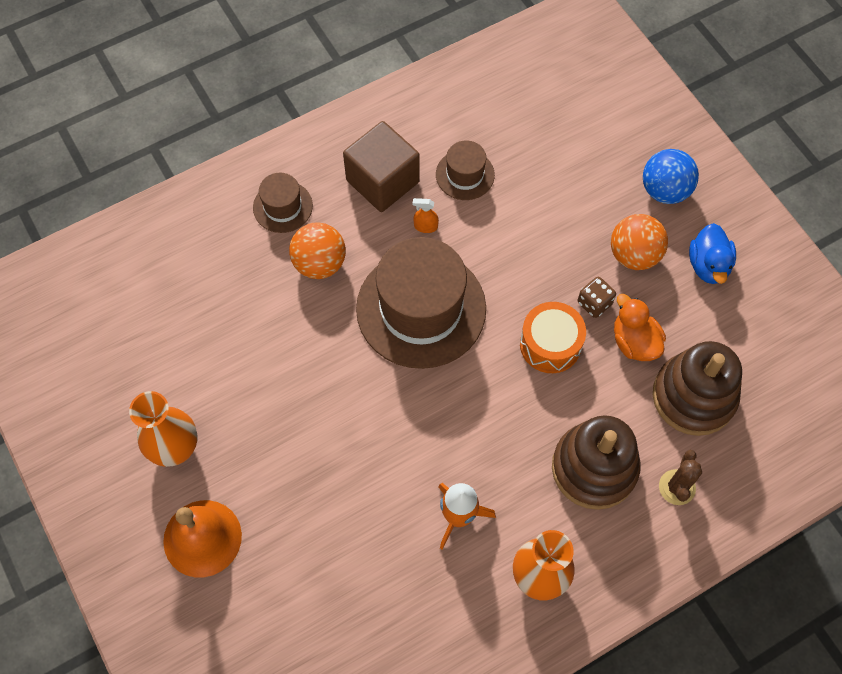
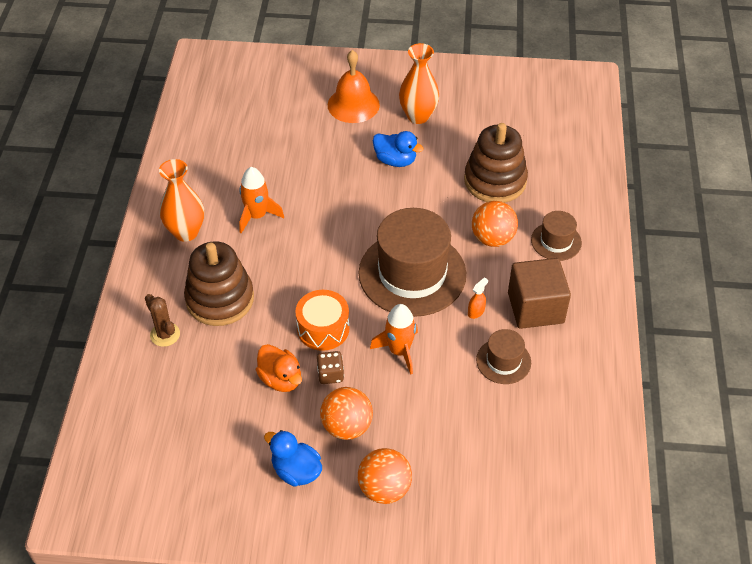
camera: 125 degrees right, 15 degrees down
orange duck [614,294,666,361] -> orange duck turned 45 degrees clockwise [256,344,302,392]
blue ball [643,149,699,204] -> orange ball [358,448,412,504]
brown stacking toy [653,341,742,436] -> brown stacking toy moved to [464,123,528,203]
none -> orange rocket [370,304,418,375]
none -> blue duck [373,131,424,167]

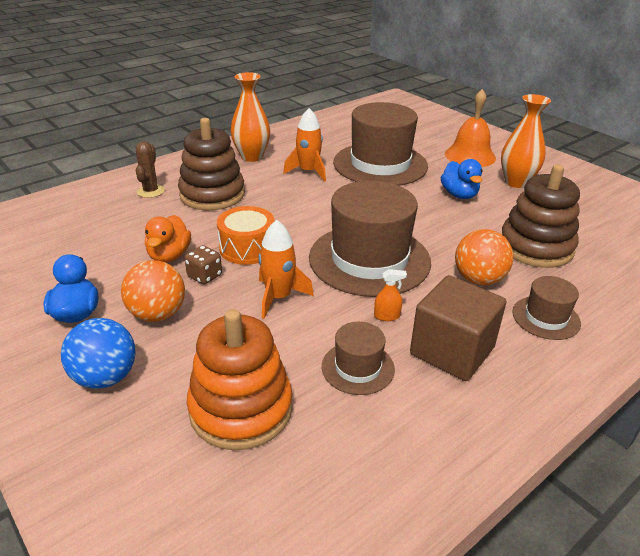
camera: 45 degrees right, 15 degrees down
orange ball [358,448,412,504] -> blue ball [61,318,135,389]
none -> orange stacking toy [187,309,292,450]
none -> brown hat [333,102,428,186]

